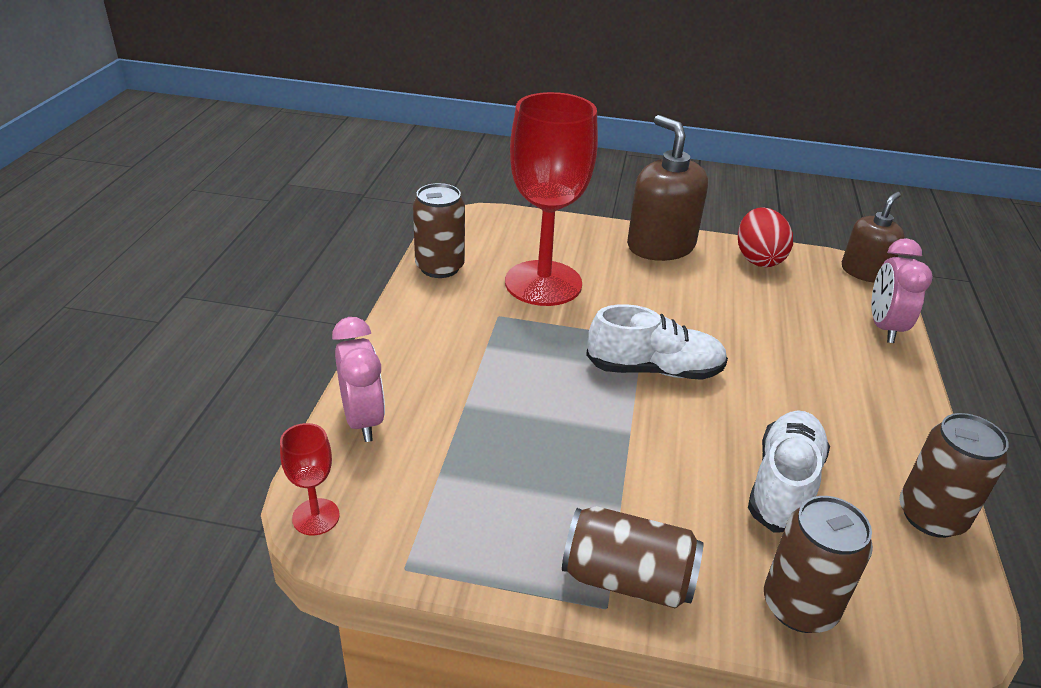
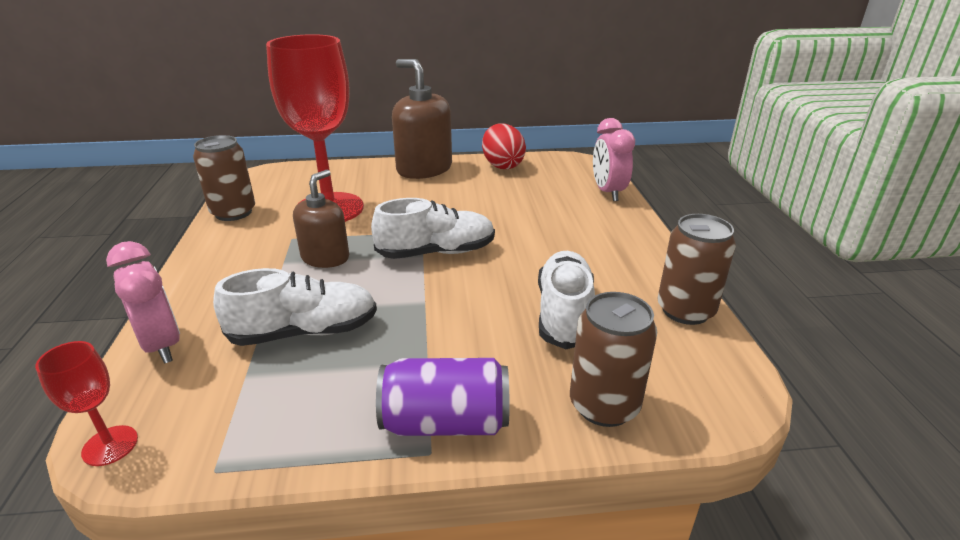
camera: 15 degrees left, 5 degrees down
brown can [562,506,704,608] -> purple can [376,358,509,436]
brown soap dispenser [842,192,905,283] -> brown soap dispenser moved to [293,169,349,268]
none -> white shoe [213,268,377,346]

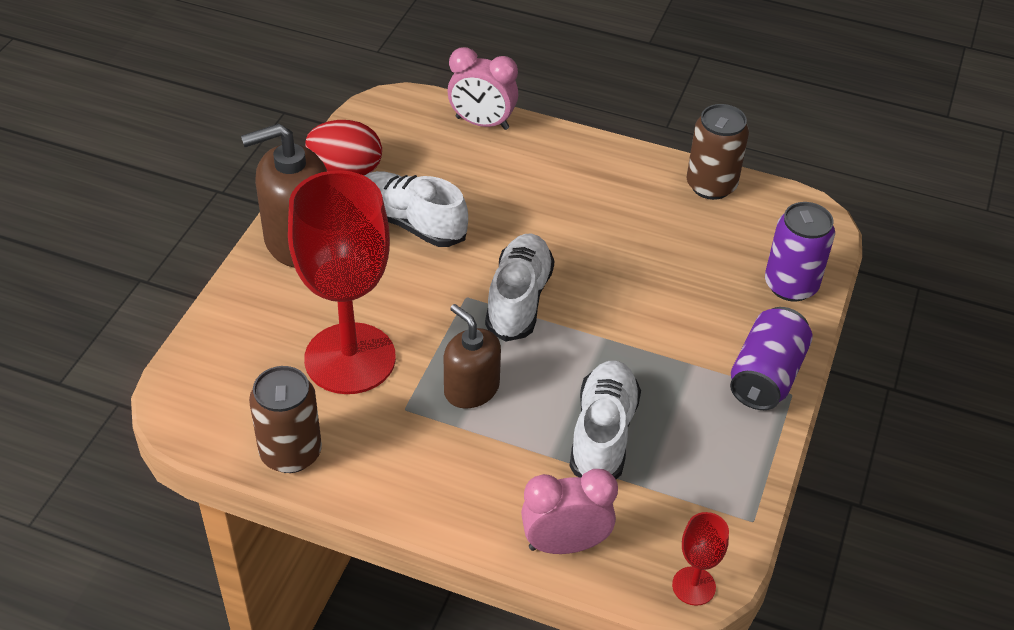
camera: 65 degrees left, 15 degrees up
white shoe [538,251,595,349] -> white shoe moved to [365,171,468,247]
brown can [570,292,657,427] -> purple can [765,202,835,302]

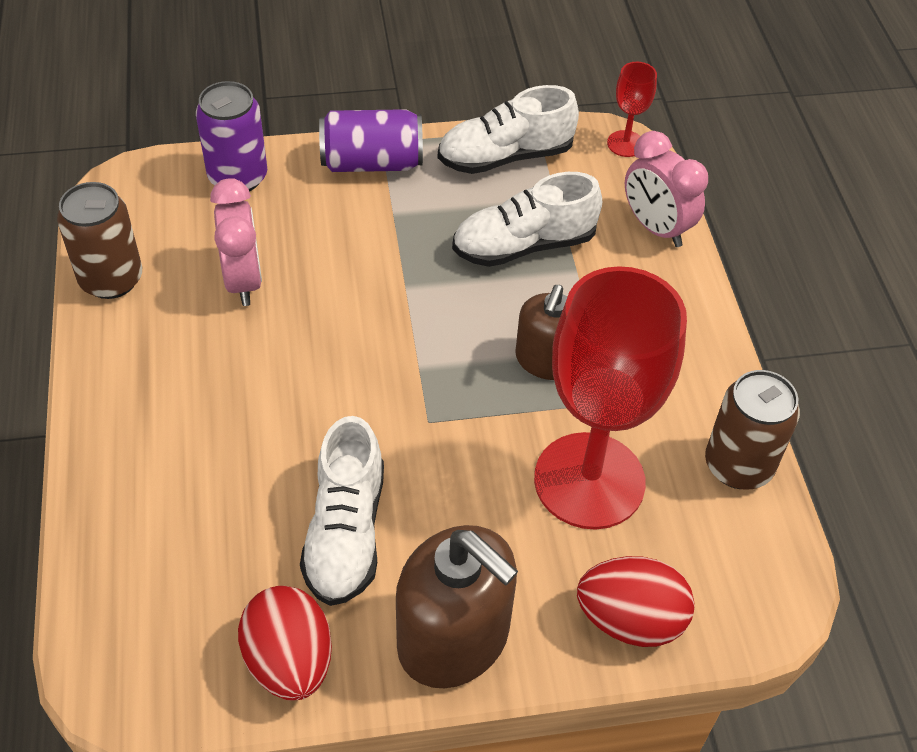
camera: 120 degrees left, 5 degrees up
pink clock [448,47,518,130] -> pink clock moved to [210,178,262,306]
white shoe [485,234,554,342] -> white shoe moved to [438,85,579,174]
none -> red egg [577,556,694,647]

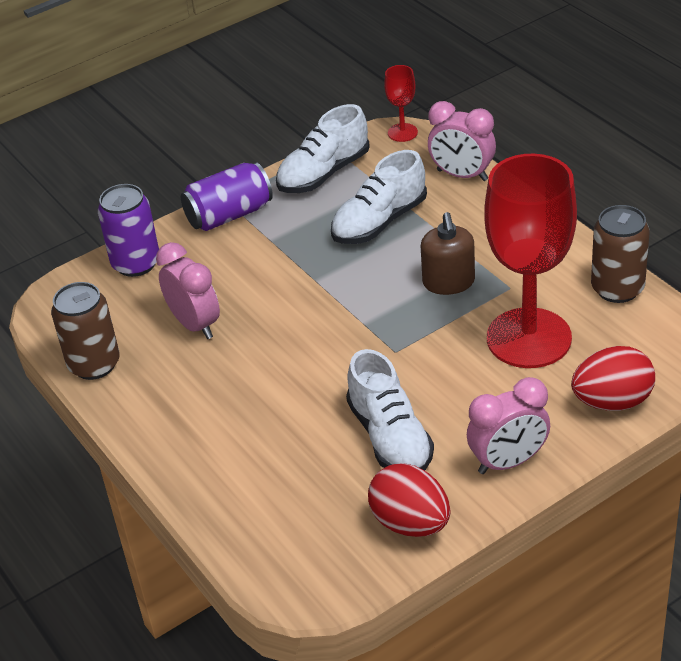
camera: 20 degrees left, 10 degrees down
brown soap dispenser [396,525,518,688] -> pink clock [467,377,550,474]

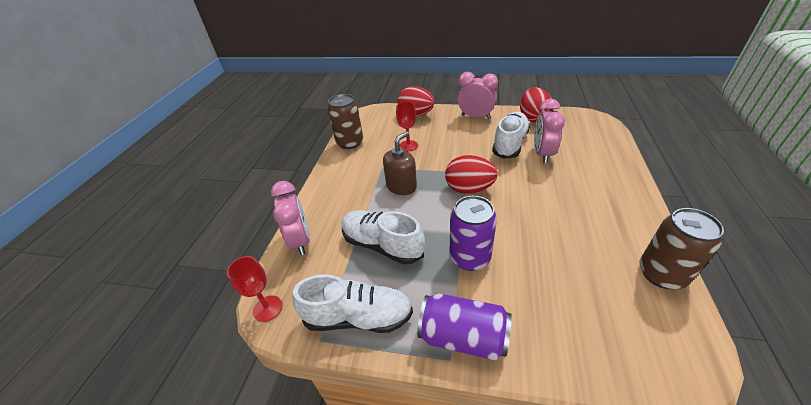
camera: 135 degrees left, 0 degrees up
purple can [98,184,159,277] -> purple can moved to [450,196,497,271]
pink clock [156,242,220,339] -> pink clock moved to [534,99,565,163]
white shoe [331,150,427,244] -> white shoe turned 150 degrees counterclockwise [342,210,425,265]
red goblet [484,154,577,368] -> red goblet [396,101,418,151], size x0.42
none -> red egg [445,155,498,194]

